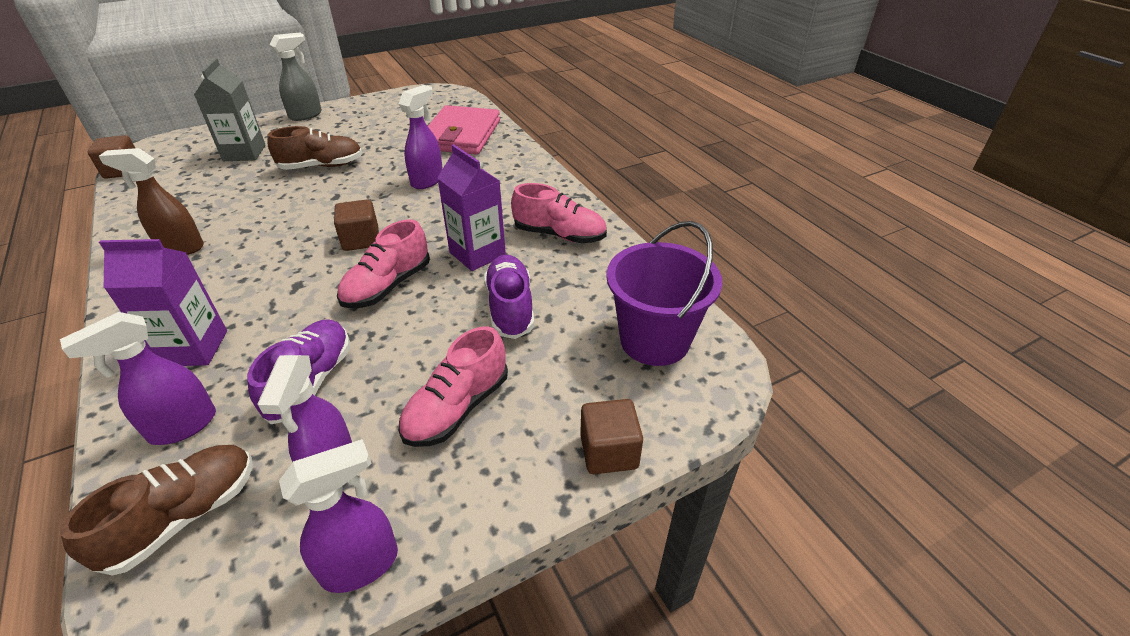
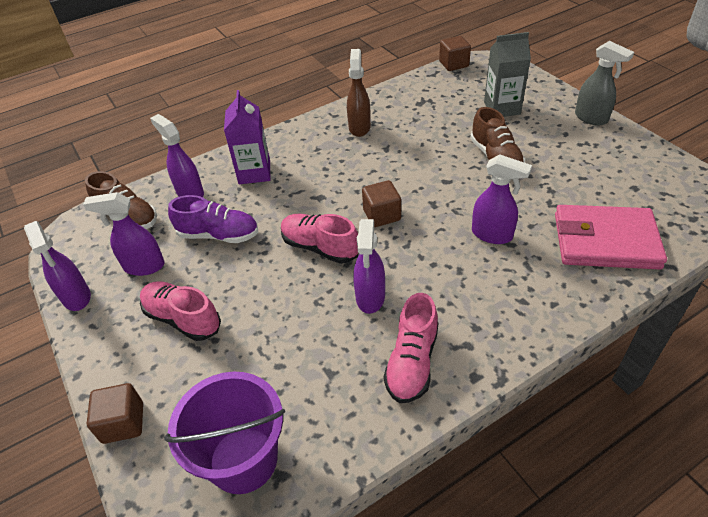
camera: 90 degrees right, 5 degrees up
purple carton [437,144,506,271] -> purple spray bottle [354,219,385,314]
purple shoe [484,255,534,339] -> none

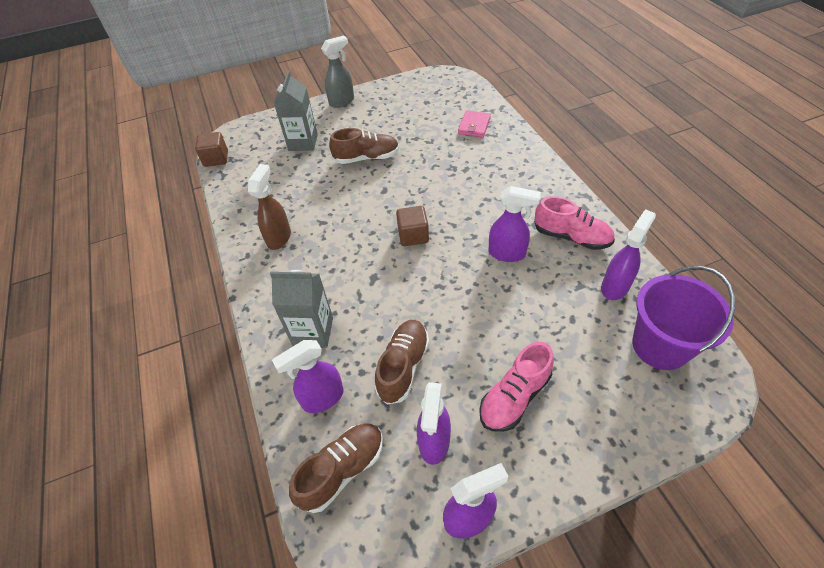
camera: 80 degrees left, 5 degrees up
brown cube [87,383,143,444] -> none
purple shoe [168,195,258,243] -> brown shoe [375,320,429,405]
purple carton [224,90,270,184] -> grey carton [270,270,333,347]
pink shoe [281,214,358,264] -> none
brown spray bottle [347,49,371,137] -> brown spray bottle turned 90 degrees clockwise [248,164,291,250]
purple spray bottle [472,154,532,244] -> purple spray bottle moved to [601,209,656,300]
pink wallet [555,205,667,269] -> pink wallet [458,110,491,138], size x0.52

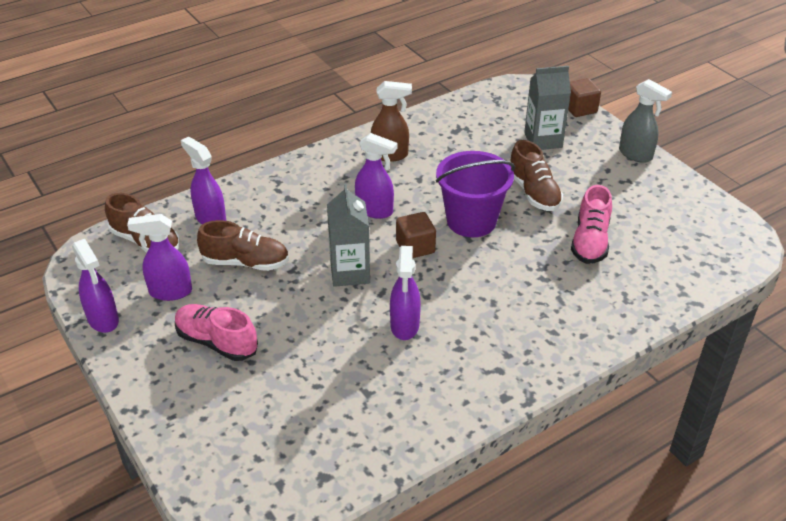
camera: 75 degrees right, 10 degrees down
brown cube [195,132,228,167] -> brown cube moved to [568,78,601,117]
grey carton [270,270,333,347] -> grey carton moved to [327,184,370,287]
pink wallet [458,110,491,138] -> none
pink shoe [534,196,615,250] -> pink shoe moved to [571,185,612,264]
purple spray bottle [601,209,656,300] -> purple spray bottle moved to [355,133,397,219]
purple bucket [632,266,735,370] -> purple bucket moved to [436,151,515,237]

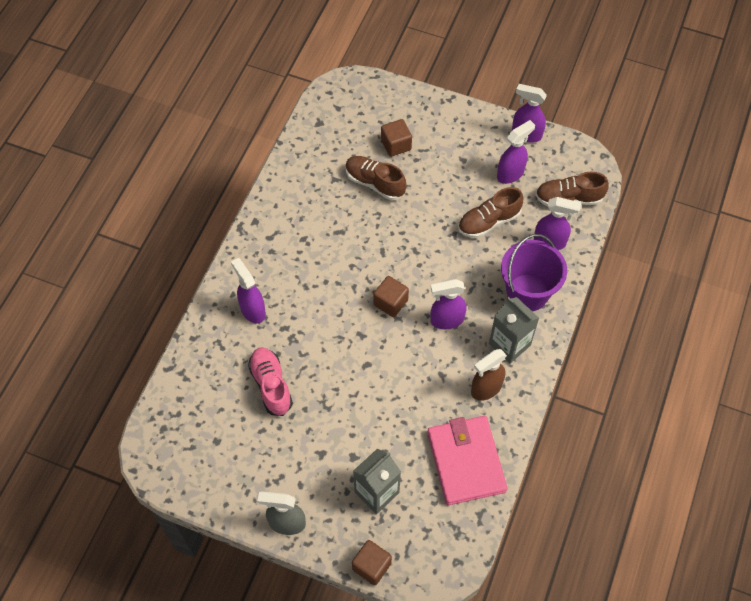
camera: 145 degrees right, 20 degrees up
pink shoe [175,304,258,361] -> none
grey carton [327,184,370,287] -> grey carton moved to [489,297,539,363]
purple spray bottle [390,246,421,340] -> purple spray bottle moved to [231,258,266,324]
purple bucket [436,151,515,237] -> purple bucket moved to [501,234,567,311]
brown shoe [511,140,563,211] -> brown shoe moved to [345,156,406,200]
none -> brown cube [381,119,412,157]
none -> pink wallet [427,416,508,505]

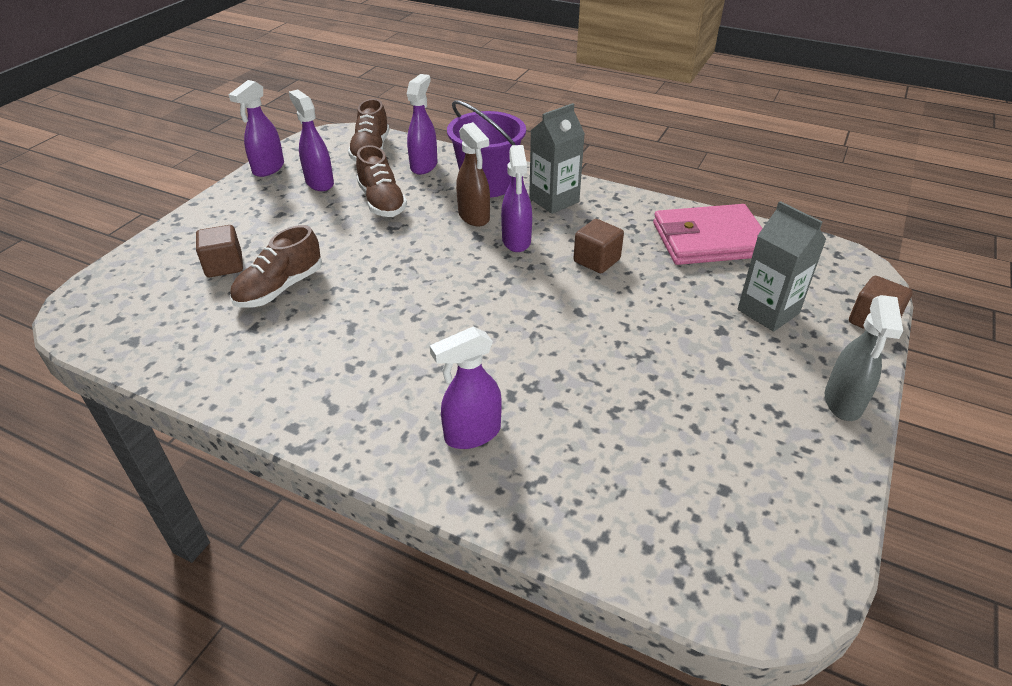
camera: 85 degrees left, 20 degrees down
pink shoe [248,347,293,416] -> none
brown cube [373,276,409,317] -> brown cube moved to [574,219,624,273]
brown spray bottle [471,349,507,401] -> brown spray bottle moved to [456,122,490,226]

